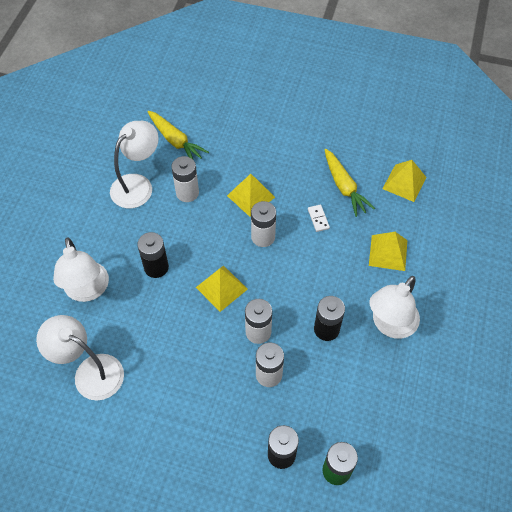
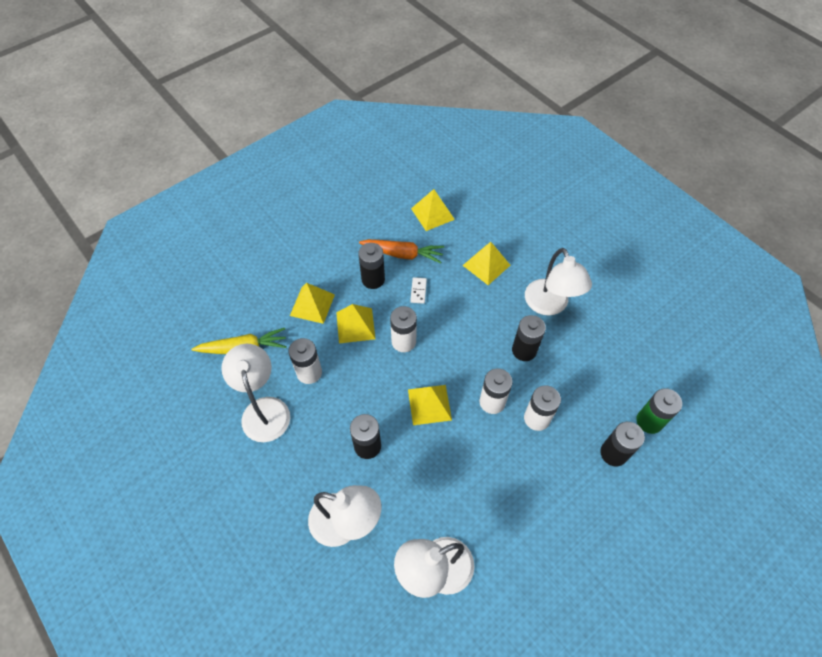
camera: 55 degrees left, 0 degrees up
white domino [308,205,330,232] -> white domino turned 75 degrees clockwise [410,277,427,304]
yellow carrot [324,149,375,217] -> orange carrot [359,239,444,263]
none -> yellow pyramid [290,283,335,324]
none -> black battery [358,243,385,289]

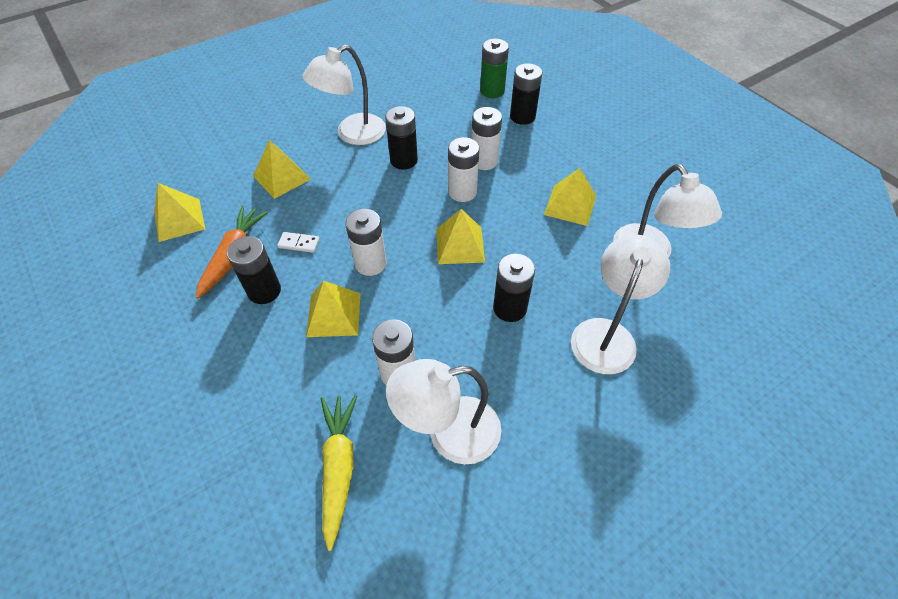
camera: 85 degrees left, 5 degrees down
yellow pyramid [290,283,335,324] -> yellow pyramid moved to [544,168,596,226]
white lamp [525,248,592,315] -> white lamp turned 150 degrees clockwise [302,45,386,145]

